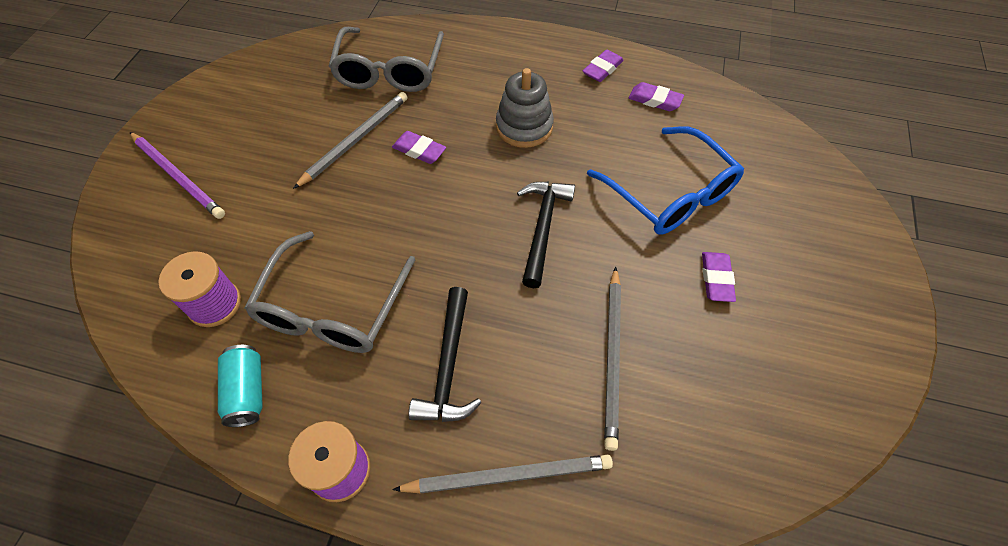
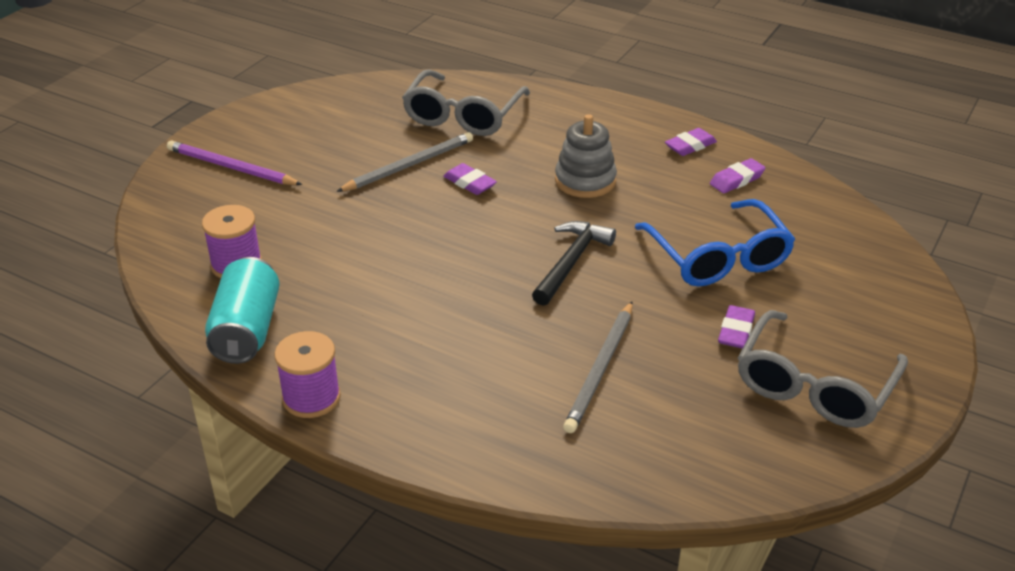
camera: 15 degrees right, 20 degrees down
purple pencil [130,132,225,219] -> purple pencil turned 150 degrees clockwise [167,140,302,185]
turquoise can [218,345,263,427] -> turquoise can [205,257,280,364], size x1.56
grey glasses [244,231,416,353] -> grey glasses moved to [738,310,908,428]
grey pencil [392,455,613,493] -> none
black hammer [408,287,482,422] -> none
purple eraser [629,82,684,111] -> purple eraser turned 75 degrees counterclockwise [710,158,765,193]

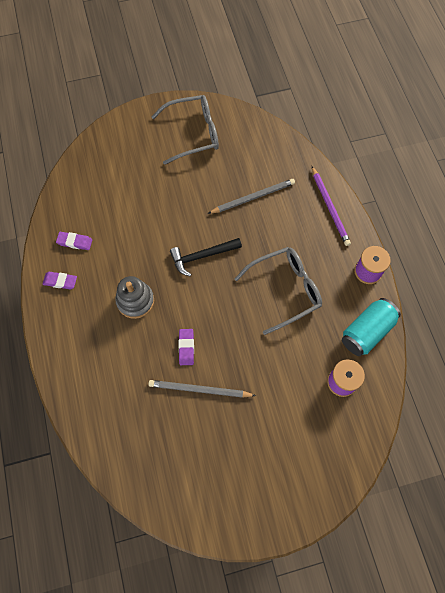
camera: 135 degrees left, 30 degrees up
purple pencil [167,140,302,185] -> purple pencil moved to [312,166,351,246]
grey glasses [402,69,530,136] -> grey glasses moved to [235,247,322,335]
blue glasses [635,199,795,287] -> none
purple eraser [718,305,755,349] -> none

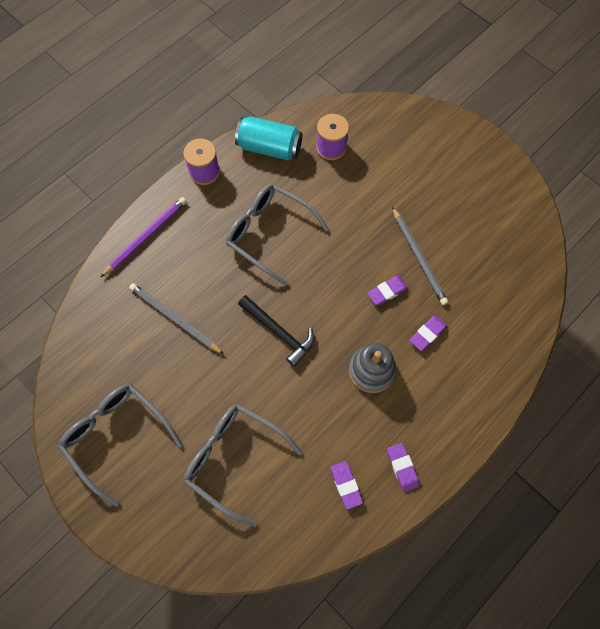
camera: 120 degrees left, 0 degrees up
none -> grey glasses [184,404,302,527]
none -> purple eraser [410,315,447,351]

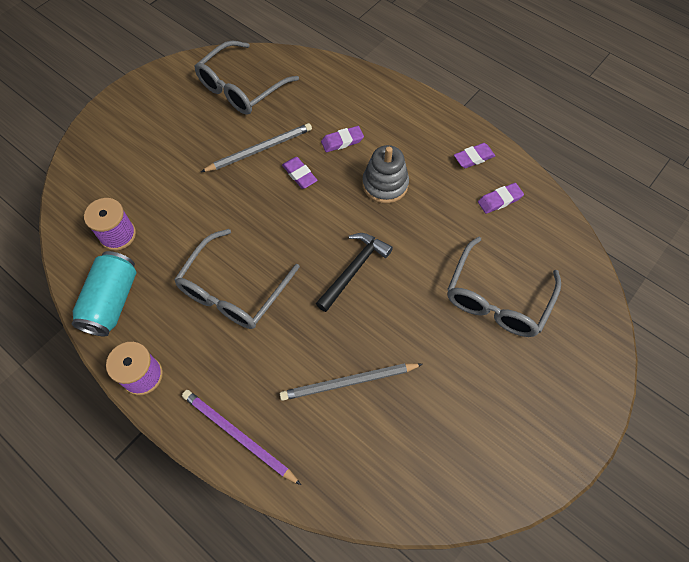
camera: 95 degrees left, 5 degrees down
grey glasses [58,384,183,507] -> grey glasses moved to [194,41,299,115]
grey pencil [129,283,224,354] -> grey pencil turned 45 degrees clockwise [280,363,423,401]
purple eraser [410,315,447,351] -> purple eraser turned 60 degrees counterclockwise [321,126,364,152]

